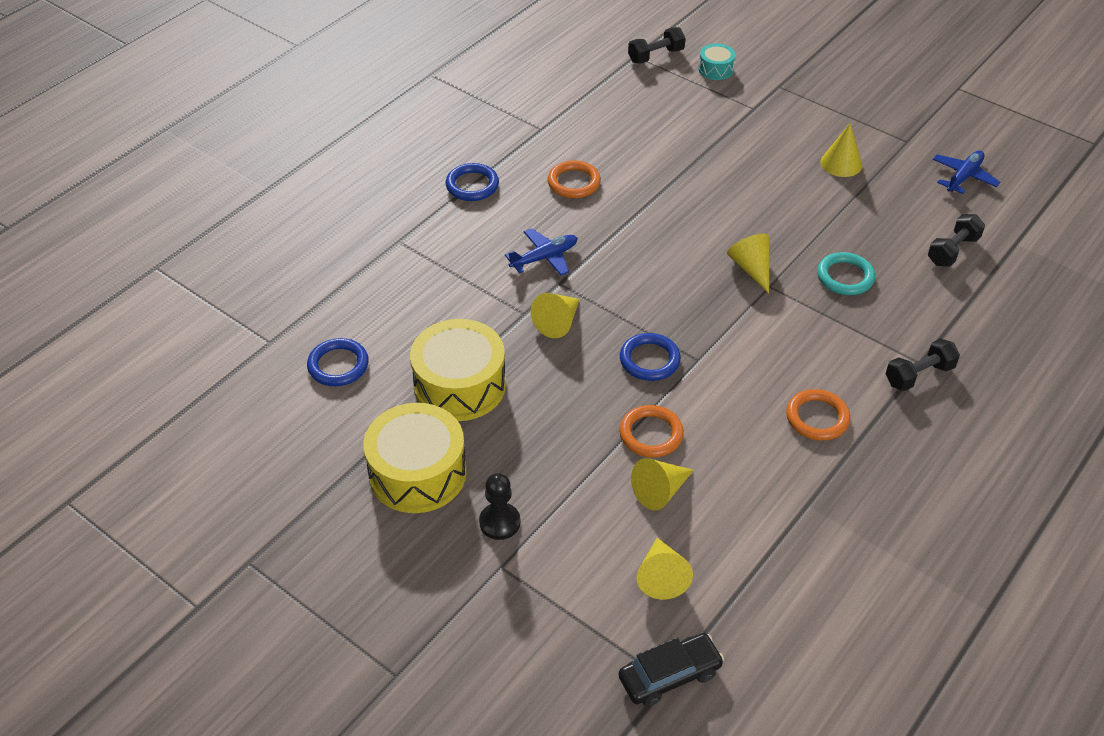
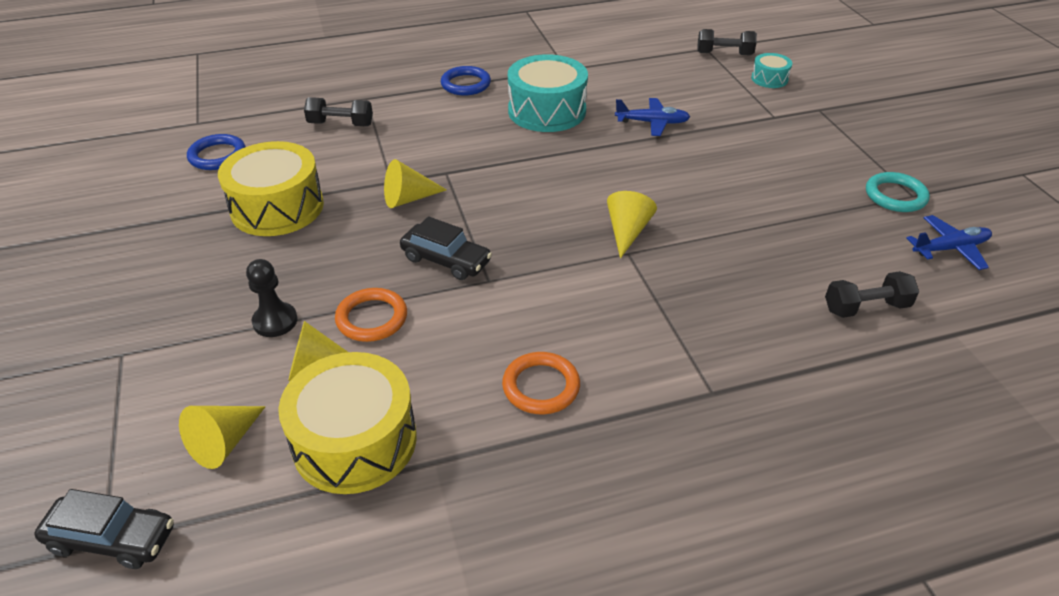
camera: 35 degrees right, 5 degrees down
yellow drum [363,403,467,513] -> yellow drum moved to [278,352,416,494]
black pawn [479,473,520,540] -> black pawn moved to [246,259,298,337]
blue plane [505,228,578,276] -> blue plane moved to [615,98,690,136]
orange ring [548,160,601,198] -> turquoise drum [508,54,588,132]
blue ring [620,333,681,381] -> black car [400,217,492,280]
turquoise ring [817,252,875,295] -> turquoise ring moved to [866,172,930,212]
yellow cone [821,123,862,177] -> none
black dumbbell [885,338,960,391] -> black dumbbell moved to [304,97,373,126]

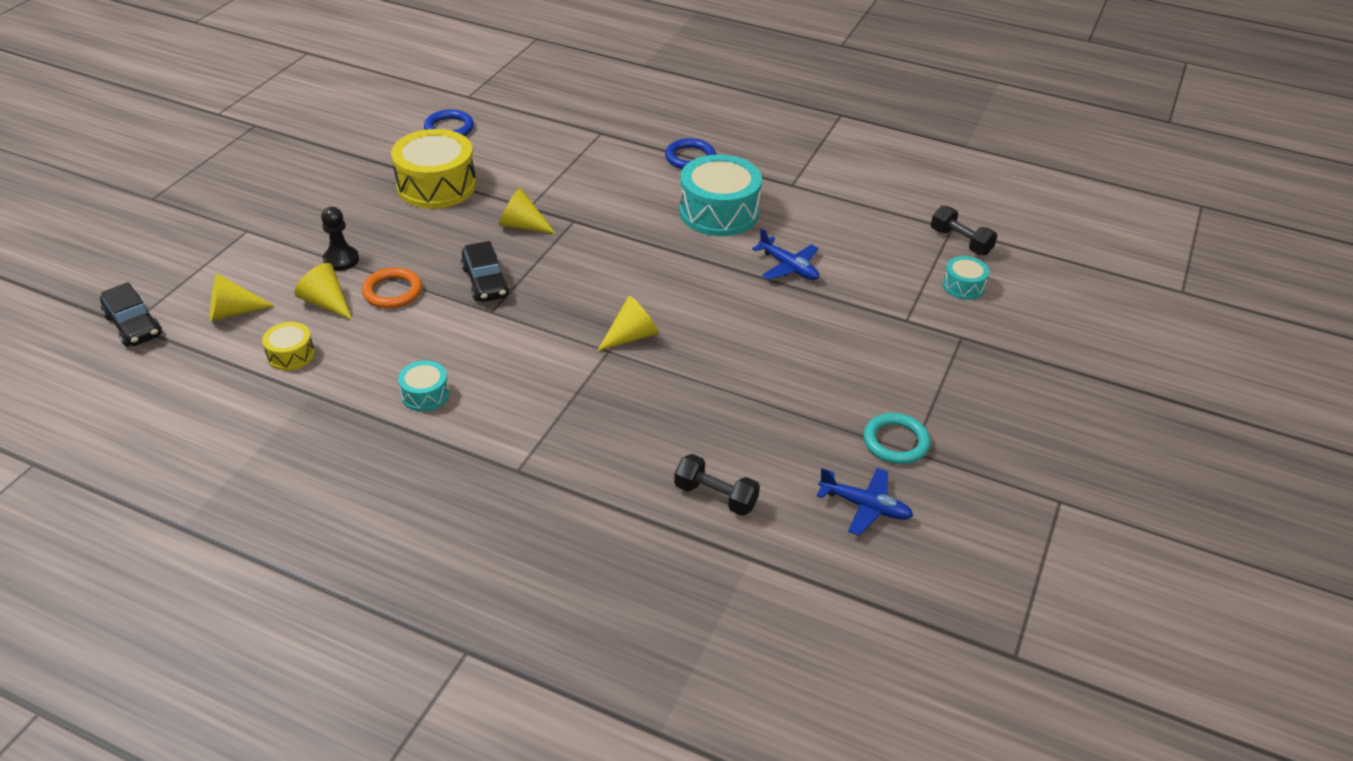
camera: 40 degrees right, 0 degrees up
yellow drum [278,352,416,494] -> yellow drum [262,322,315,371], size x0.49
black dumbbell [304,97,373,126] -> none
orange ring [502,352,580,415] -> turquoise drum [398,361,449,412]

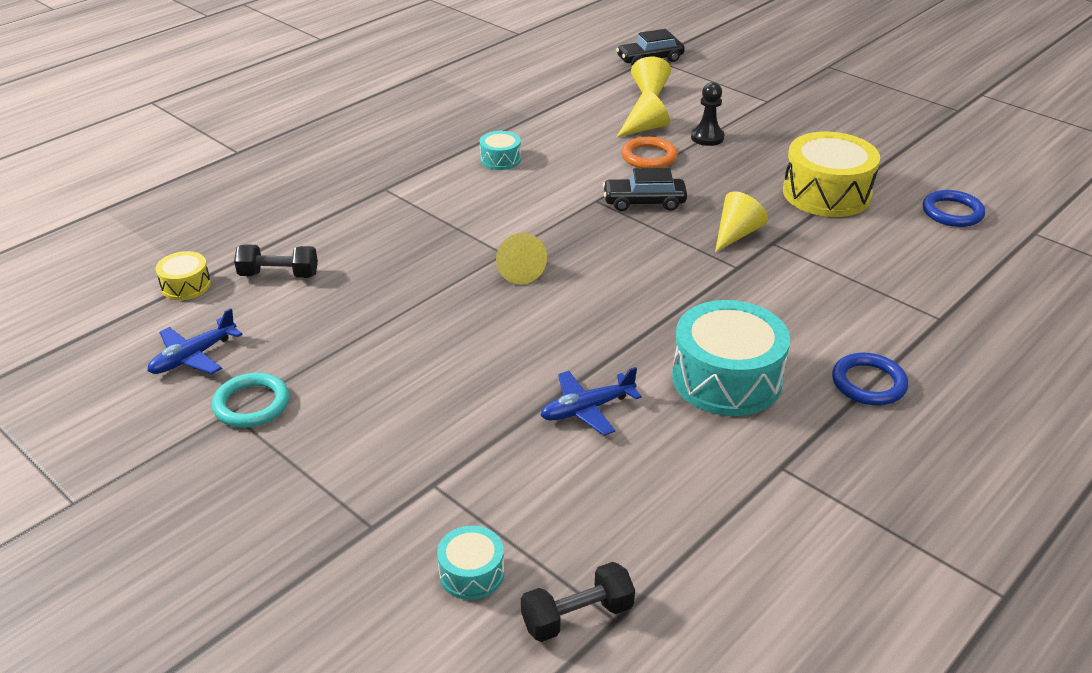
camera: 110 degrees right, 5 degrees down
yellow drum [262,322,315,371] -> yellow drum moved to [156,251,211,300]
black dumbbell [674,454,760,516] -> black dumbbell turned 45 degrees clockwise [234,244,318,278]

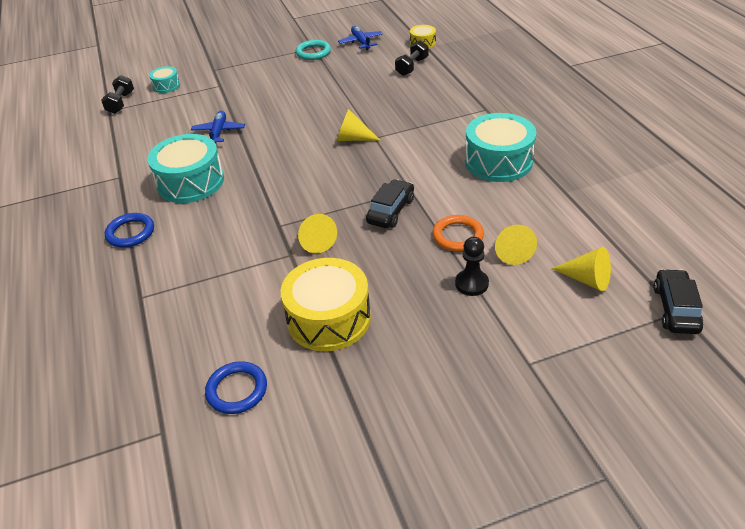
camera: 120 degrees right, 5 degrees up
turquoise drum [480,131,521,170] -> turquoise drum [465,113,536,182], size x2.04

